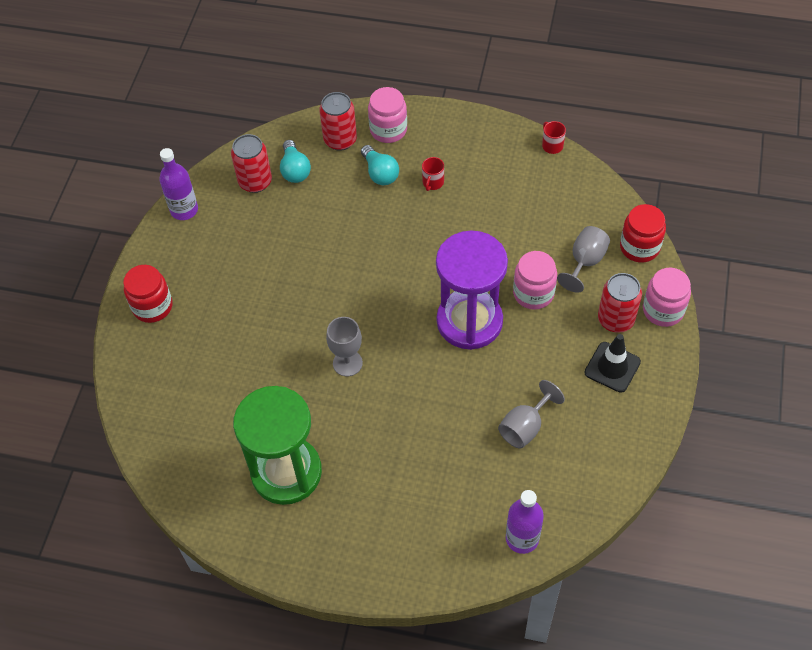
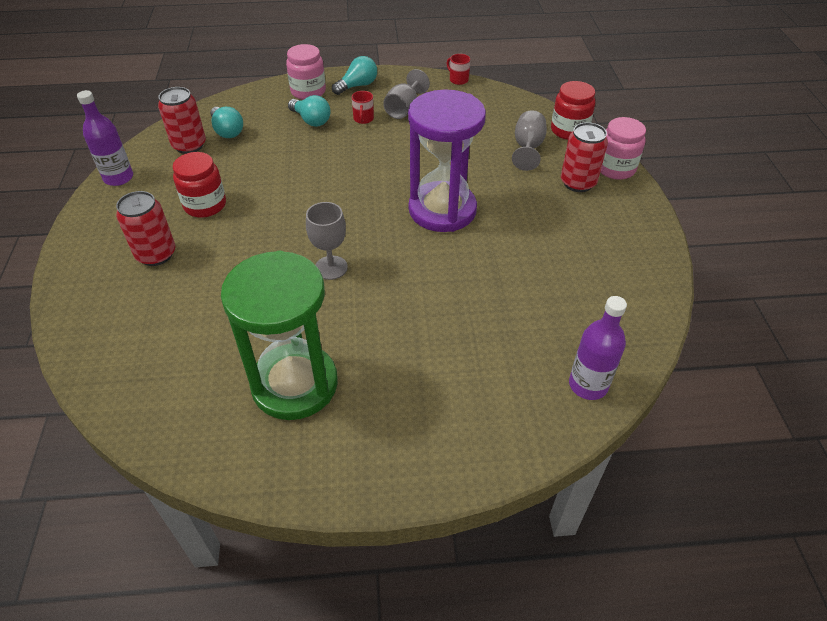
camera: 20 degrees left, 10 degrees down
red jar [123,265,172,323] -> red jar moved to [173,152,226,218]
red can [319,92,357,151] -> red can moved to [116,191,175,266]
grey goblet [498,380,565,449] -> grey goblet moved to [383,69,430,119]
pink jar [513,251,557,310] -> none
black traffic cone [584,334,641,393] -> none
none -> turquoise light bulb [332,56,377,95]

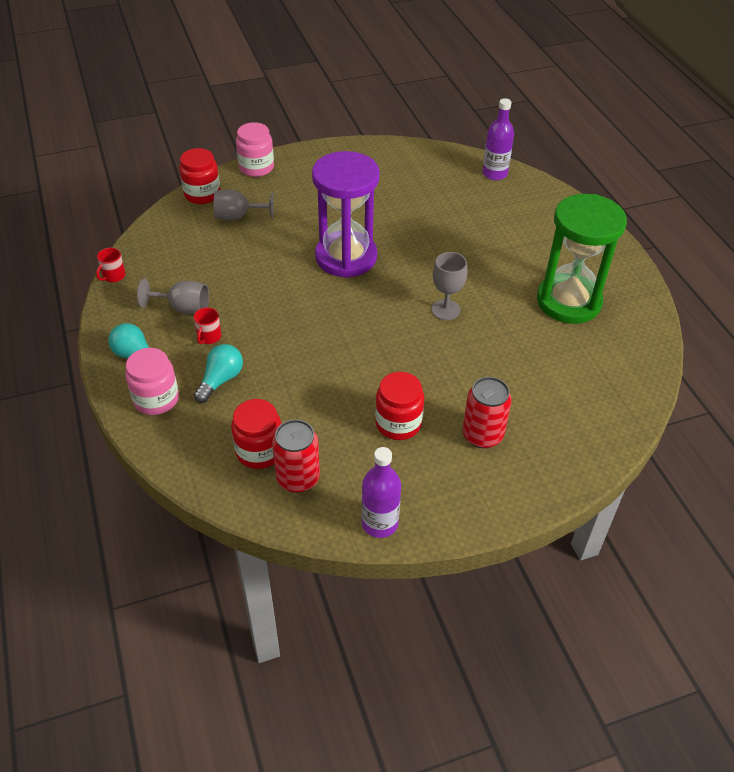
camera: 105 degrees left, 0 degrees up
turquoise light bulb [210,107,243,138] -> red jar [231,399,281,469]
red mug [352,91,374,124] -> red mug turned 120 degrees clockwise [194,307,221,344]
red can [561,122,608,192] -> none

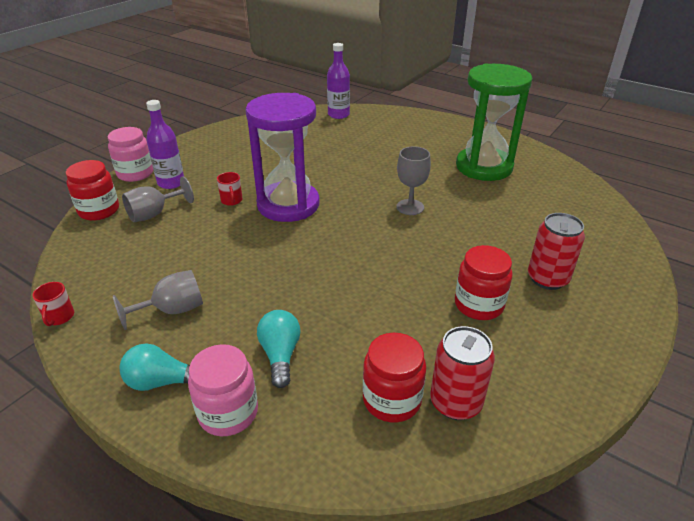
camera: 35 degrees left, 10 degrees down
red mug [194,307,221,344] -> red mug moved to [217,172,243,206]
purple bottle [361,447,401,538] -> purple bottle moved to [146,100,184,189]

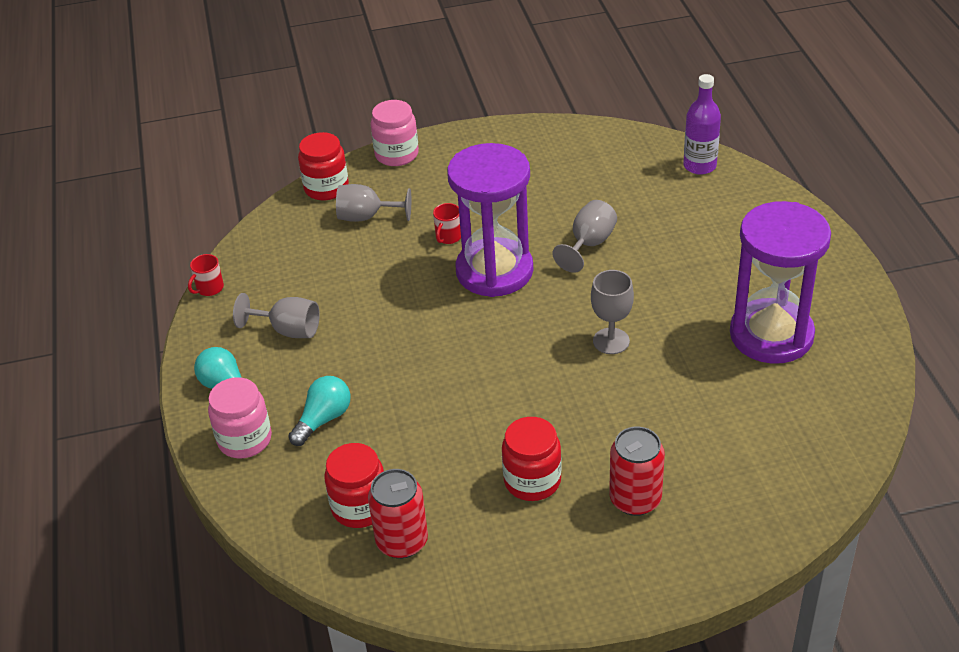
camera: 45 degrees right, 5 degrees up
purple bottle [146,100,184,189] -> none
green hourglass [456,64,532,181] -> purple hourglass [730,201,831,364]
none -> grey goblet [552,200,617,273]

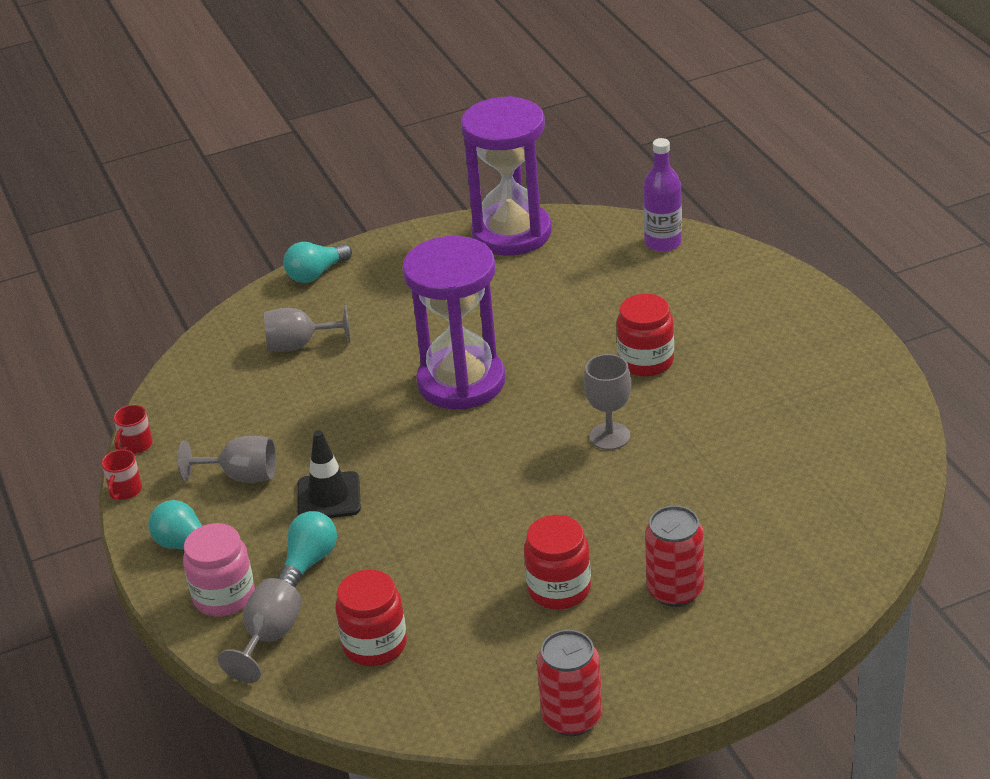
camera: 10 degrees left, 5 degrees down
red jar [298,132,349,200] -> red jar moved to [617,294,674,377]
red can [368,469,428,559] -> red can moved to [537,630,602,736]
pink jar [371,100,419,166] -> turquoise light bulb [283,242,352,283]
red mug [433,203,461,244] -> red mug moved to [102,449,142,500]
grey goblet [552,200,617,273] -> grey goblet moved to [218,578,302,683]
purple hourglass [730,201,831,364] -> purple hourglass moved to [461,96,552,255]
none -> black traffic cone [297,430,361,518]

